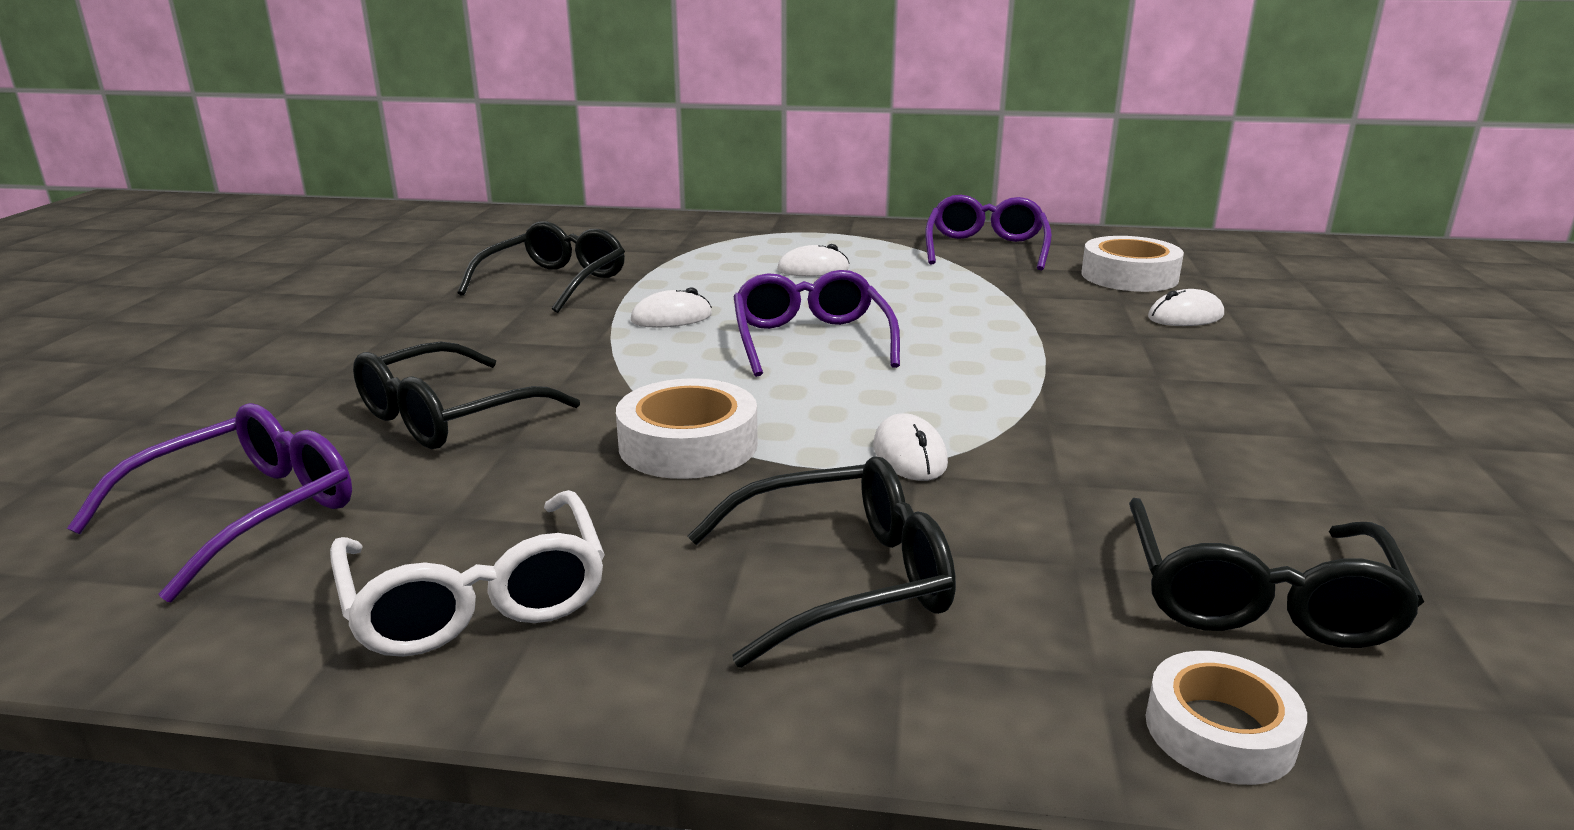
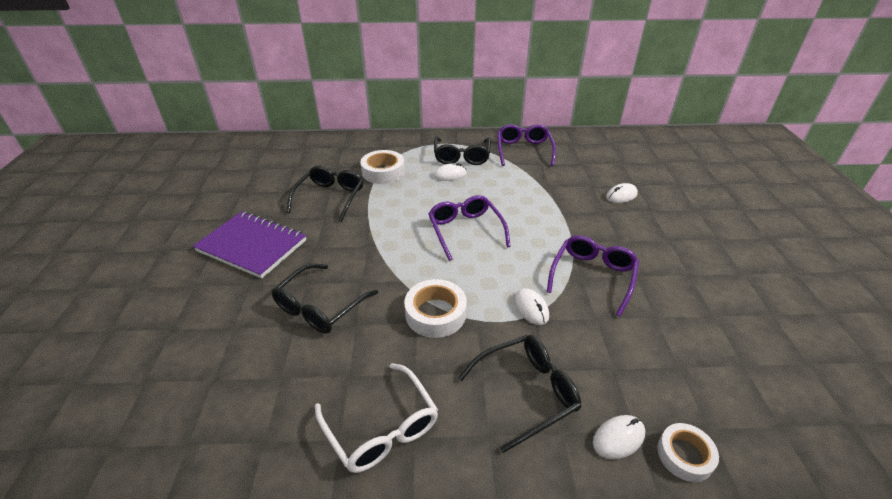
camera: 10 degrees left, 15 degrees up
purple glasses [67,403,352,602] -> purple glasses moved to [547,235,639,316]
white mouse [631,287,712,328] -> white mouse moved to [593,415,645,459]
white tape [1081,236,1184,292] -> white tape moved to [361,150,405,184]
black glasses [1129,498,1424,648] -> black glasses moved to [434,137,491,165]
none -> purple notebook [193,211,306,279]

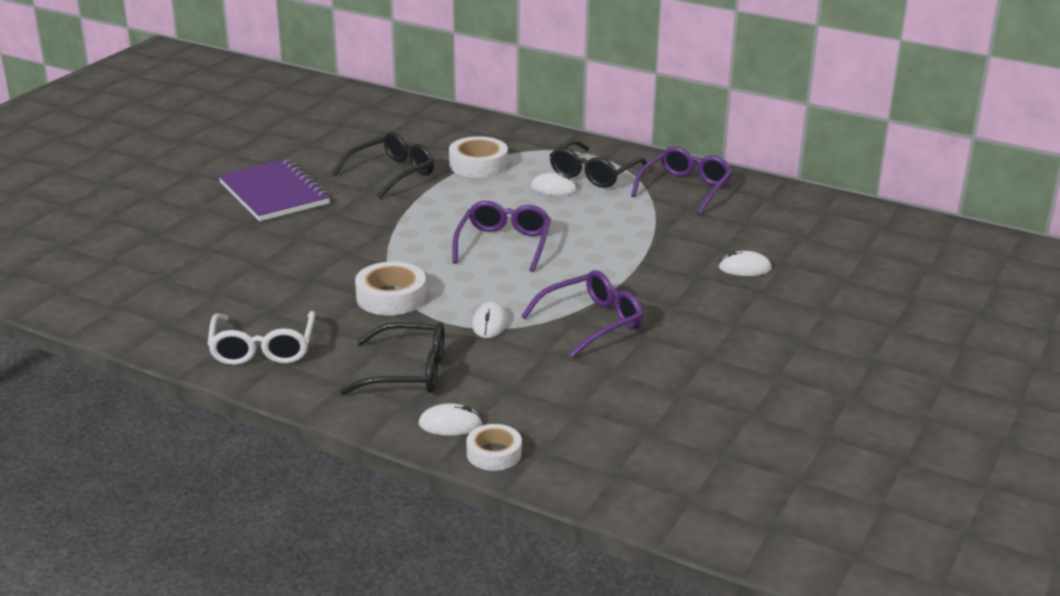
camera: 30 degrees right, 10 degrees down
black glasses [272,264,378,334] -> none

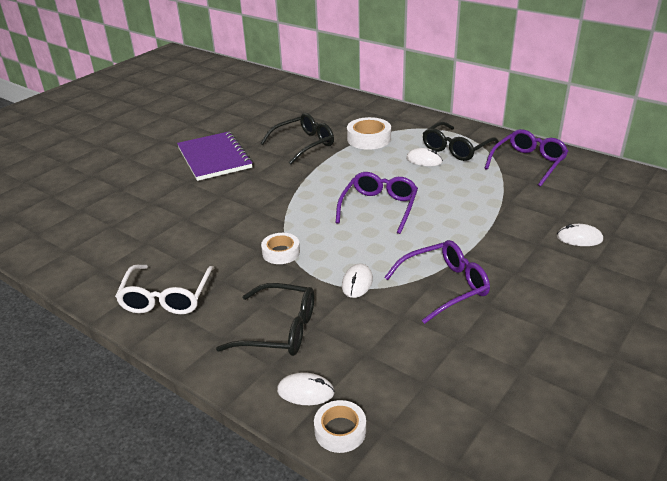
camera: 10 degrees right, 5 degrees up
white tape [355,262,426,315] -> white tape [261,233,300,264], size x0.66

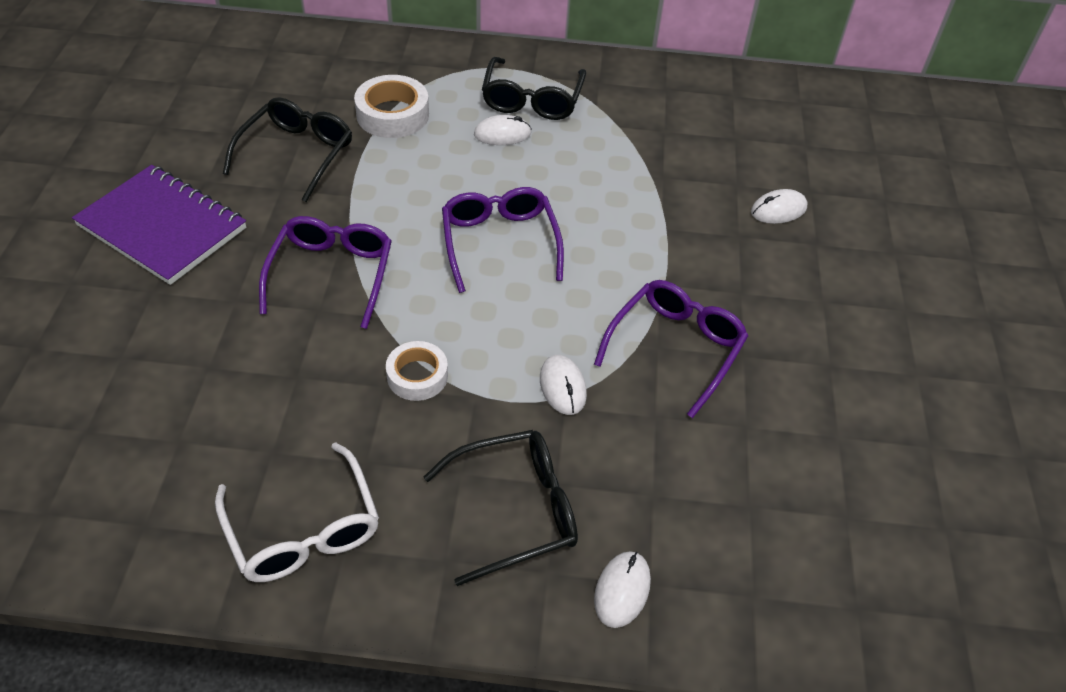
camera: 35 degrees left, 15 degrees up
white mouse [277,372,335,405] -> white mouse turned 45 degrees counterclockwise [594,551,651,628]
white tape [314,400,366,453] -> none
purple glasses [484,129,568,187] -> purple glasses moved to [259,216,392,329]

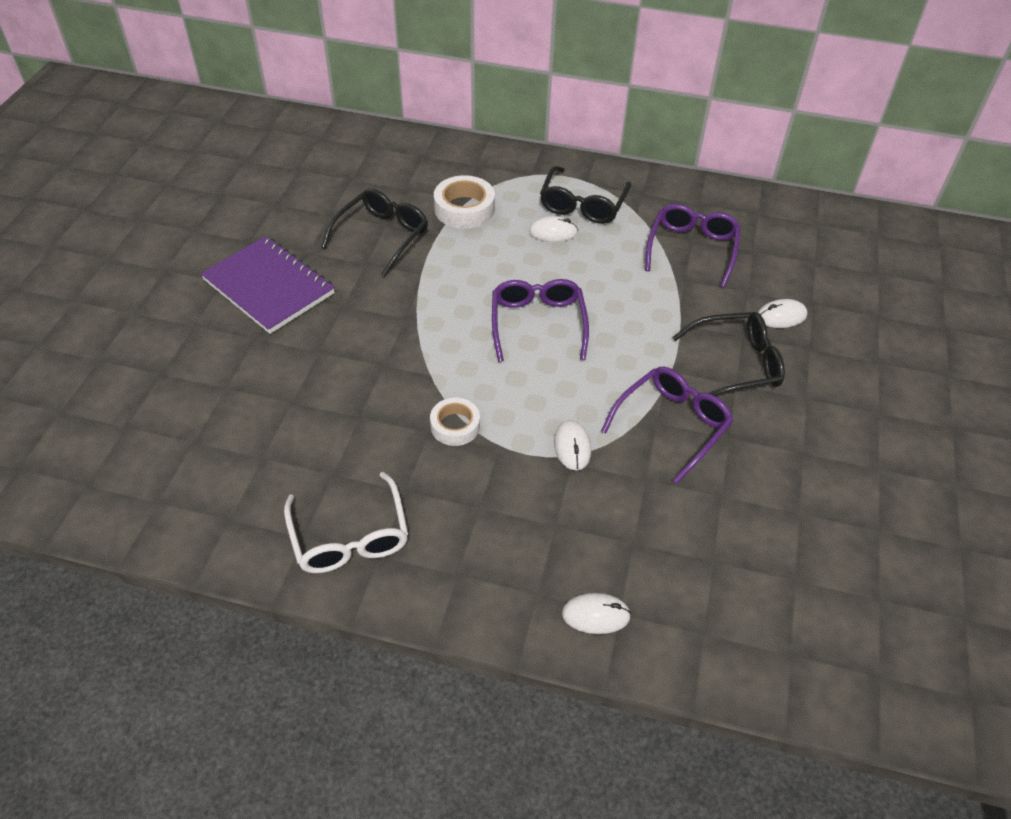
camera: 10 degrees right, 0 degrees up
purple glasses [259,216,392,329] -> purple glasses moved to [645,204,741,288]
black glasses [424,430,578,586] -> black glasses moved to [672,312,785,396]
white mouse [594,551,651,628] -> white mouse turned 60 degrees clockwise [562,593,631,634]

